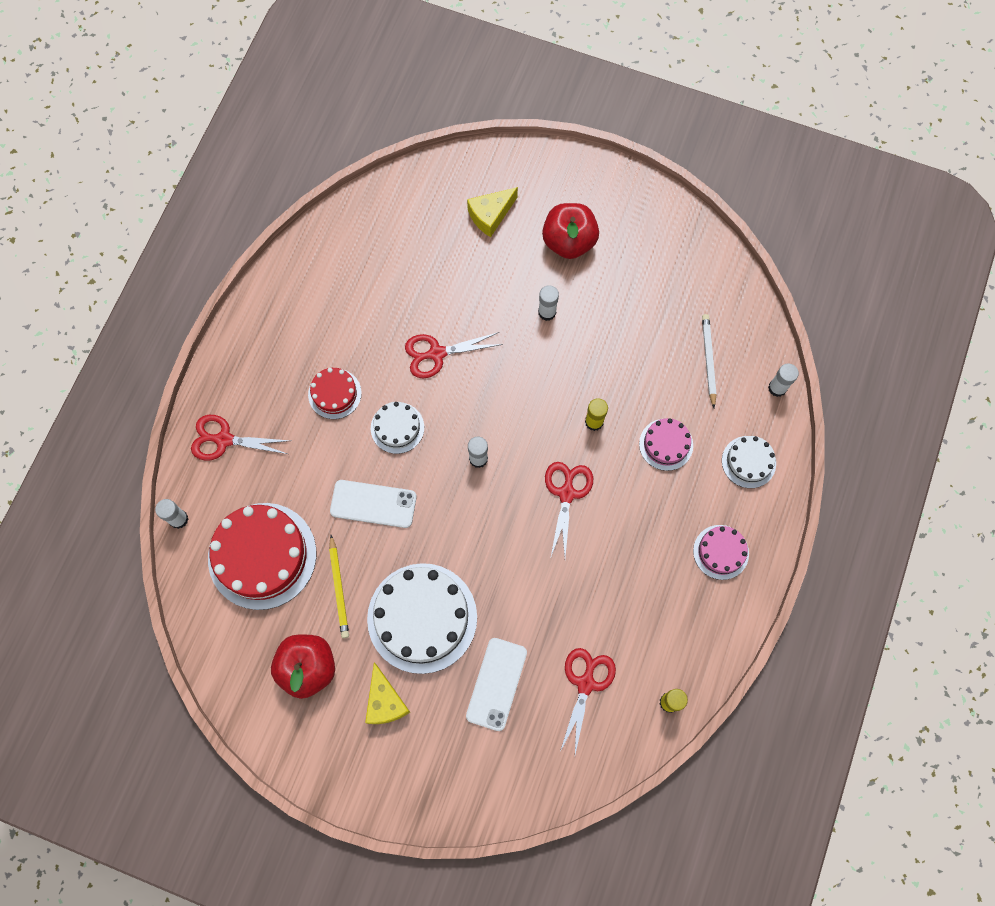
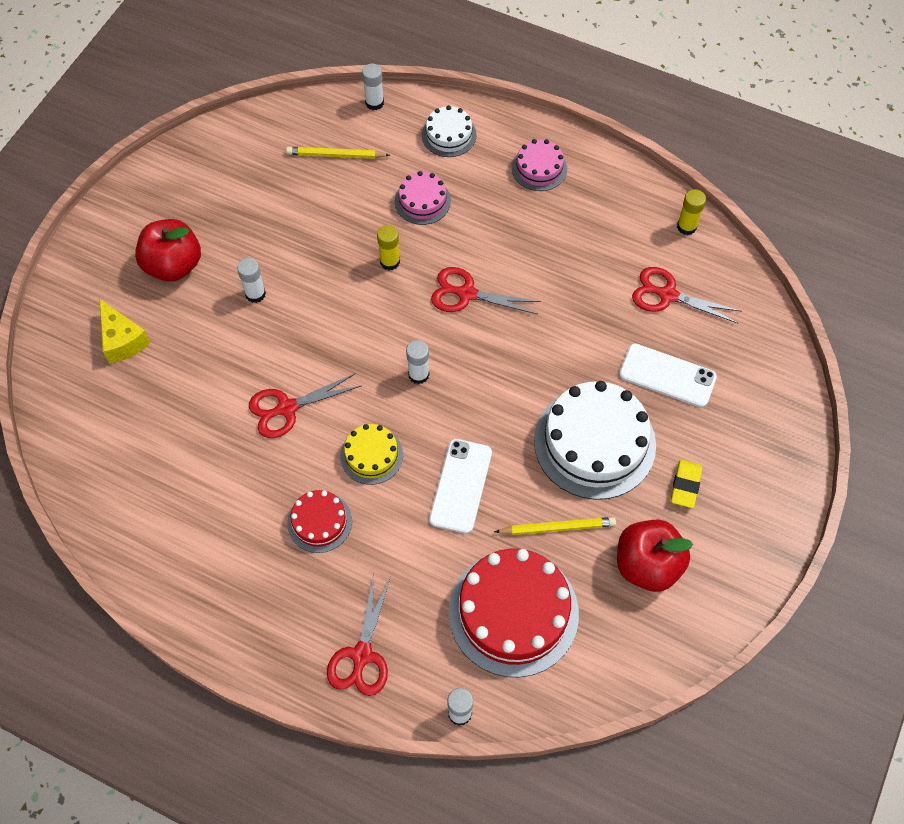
camera: 85 degrees left, 10 degrees down
yellow cheese [365,663,410,724] -> yellow eraser [671,460,702,508]
white cake [371,402,424,454] -> yellow cake [340,424,403,485]
red scissors [405,332,503,379] -> red scissors turned 75 degrees clockwise [249,373,361,438]
white pencil [702,314,717,408] -> yellow pencil [286,147,390,159]

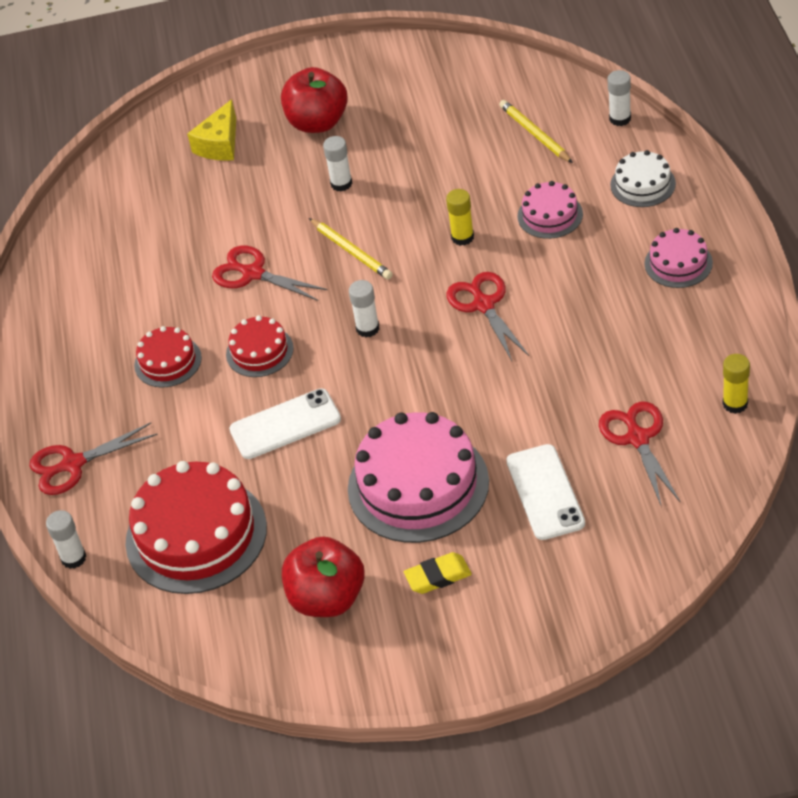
camera: 60 degrees right, 15 degrees down
yellow cake [340,424,403,485] -> red cake [226,316,294,377]
yellow pencil [494,517,616,535] -> yellow pencil moved to [309,218,393,280]
white cake [534,381,656,500] -> pink cake [348,412,489,543]

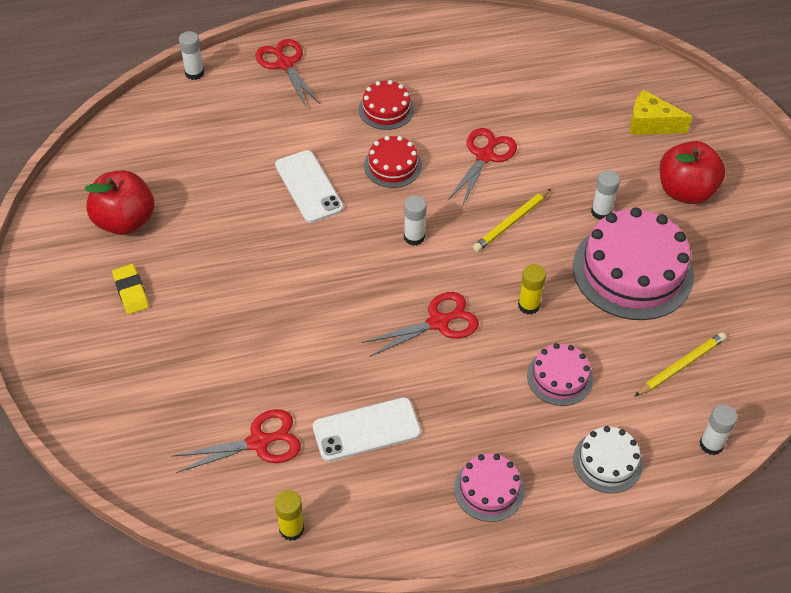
camera: 80 degrees right, 5 degrees up
red cake [125,461,267,594] -> none
pink cake [348,412,489,543] -> pink cake moved to [573,207,694,320]
white phone [506,444,585,540] -> white phone moved to [313,397,421,462]

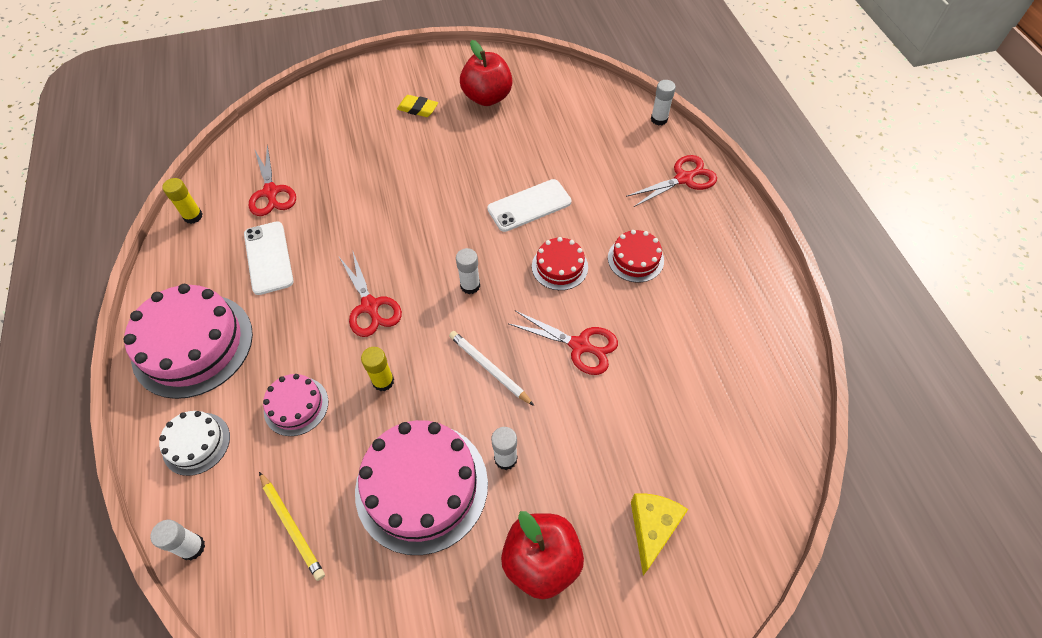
camera: 90 degrees right, 5 degrees up
yellow eraser [112,264,149,314] -> yellow eraser turned 45 degrees clockwise [397,95,438,117]
pink cake [454,453,525,522] -> pink cake [124,284,253,399], size x1.94
yellow pencil [473,189,551,252] -> white pencil [449,331,534,406]

